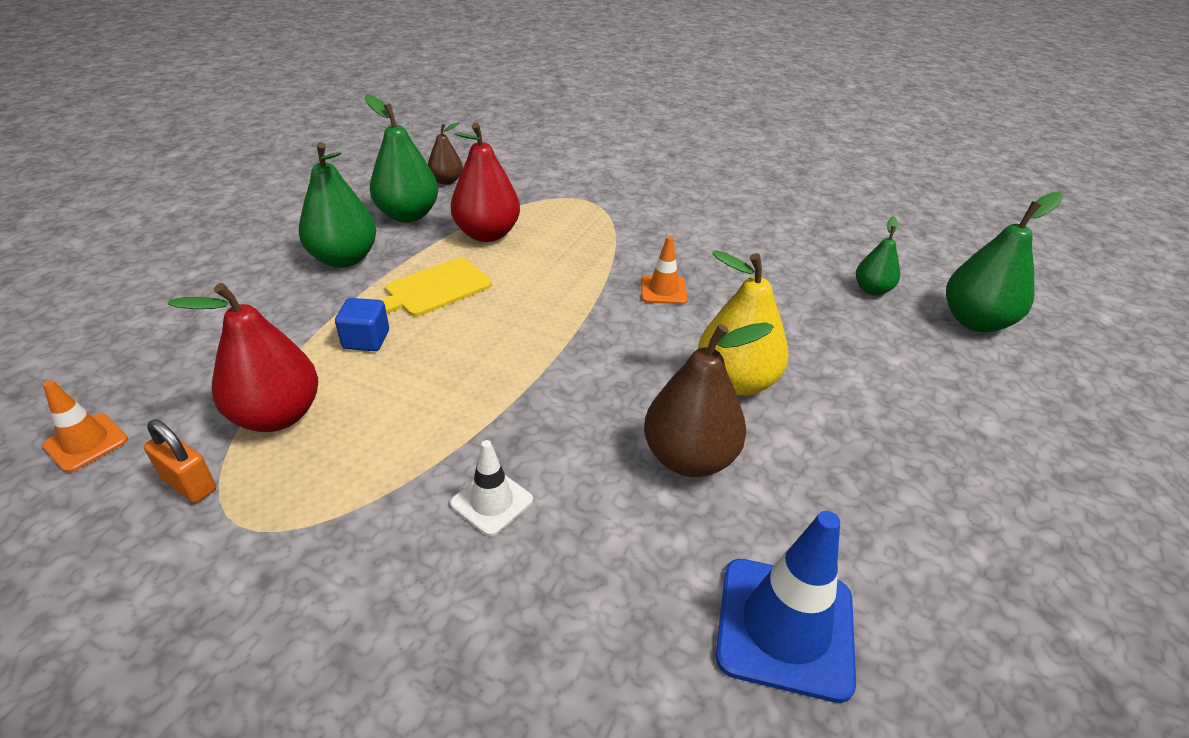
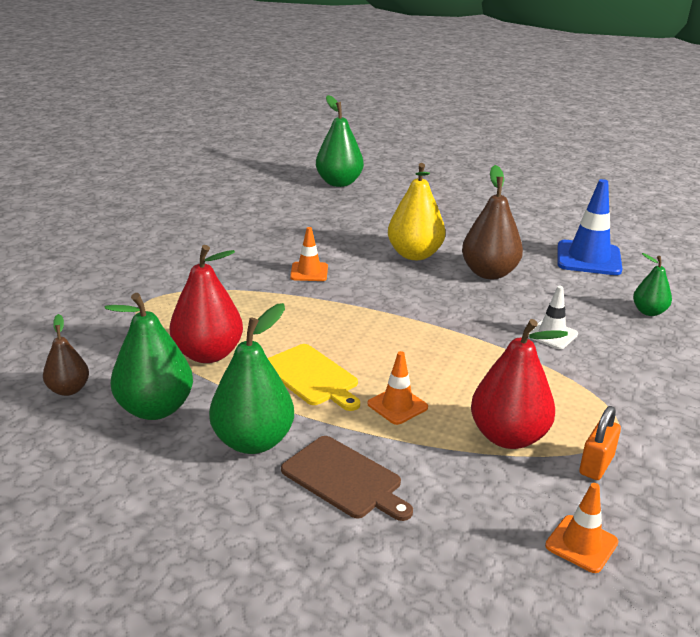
camera: 90 degrees left, 10 degrees down
blue cube [335,298,389,351] -> orange traffic cone [367,351,428,425]
green pear [856,216,900,295] -> green pear moved to [633,253,672,316]
none -> brown cutting board [281,436,413,521]

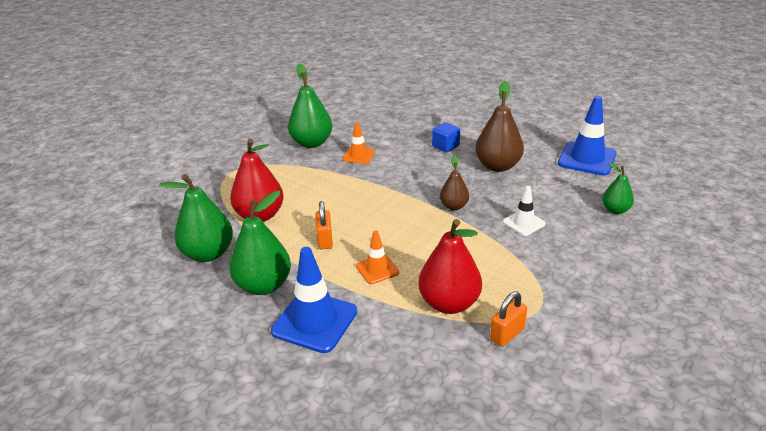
camera: 15 degrees right, 5 degrees up
brown pear [43,314,89,396] -> brown pear moved to [440,155,469,210]
yellow cutting board [268,344,360,411] -> orange padlock [315,201,333,249]
brown cutting board [281,436,413,521] -> blue traffic cone [271,247,357,353]
green pear [316,95,364,187] -> green pear moved to [288,63,332,148]
yellow pear [388,163,446,260] -> blue cube [432,122,460,152]
orange traffic cone [545,483,618,573] -> none

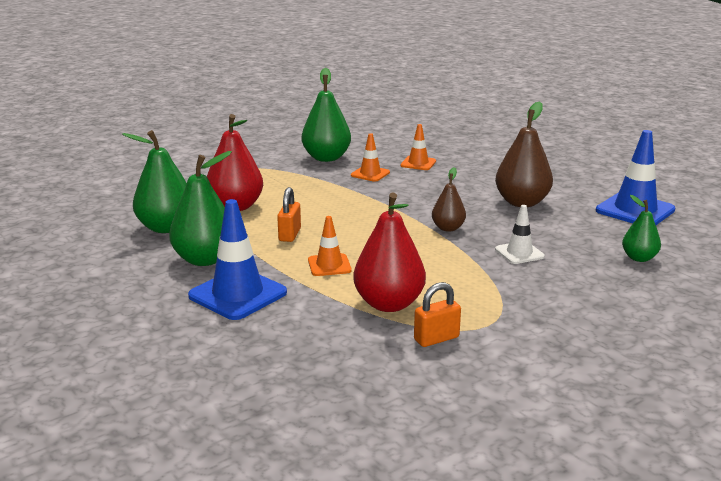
camera: 15 degrees right, 10 degrees down
blue cube [432,122,460,152] -> none
none -> orange traffic cone [401,124,436,170]

